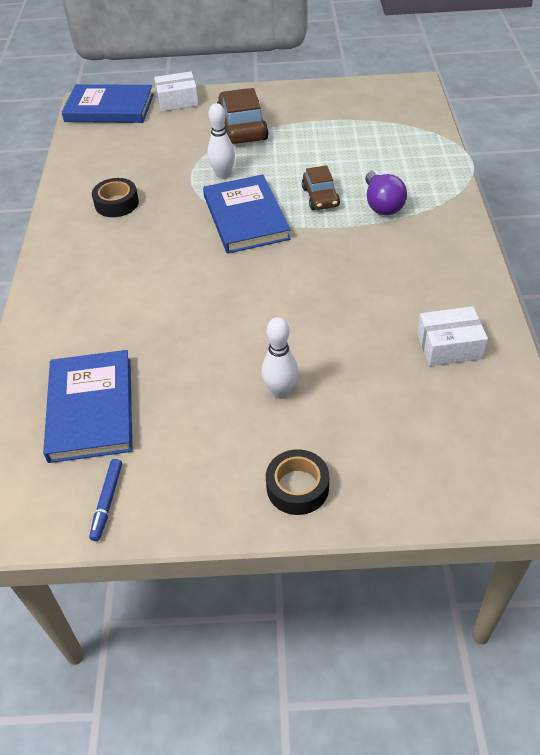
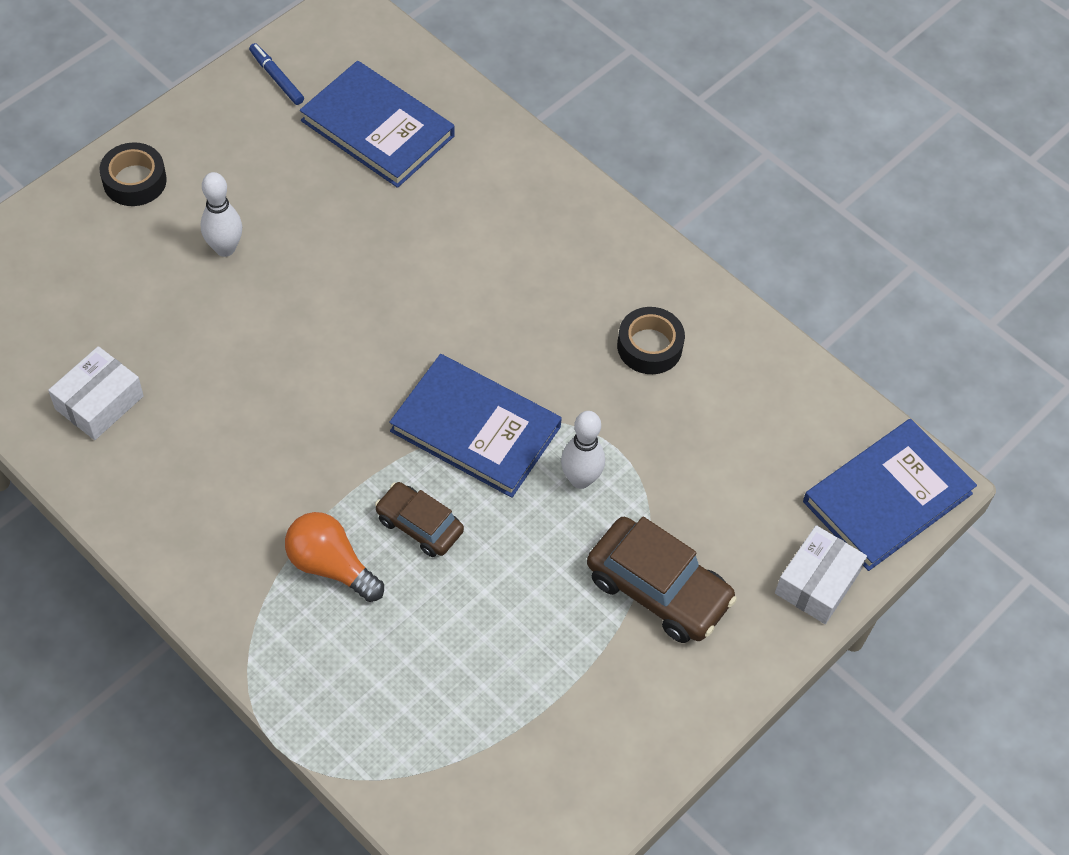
camera: 130 degrees right, 10 degrees up
purple light bulb [365,170,407,215] -> orange light bulb [285,512,384,602]

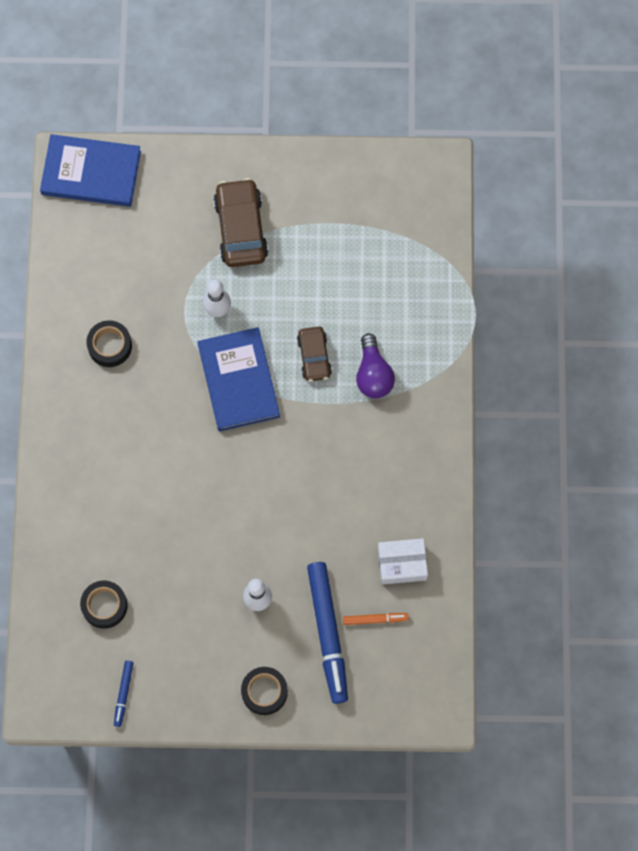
camera: 130 degrees left, 15 degrees up
orange light bulb [285,512,384,602] -> purple light bulb [356,333,395,398]
blue book [300,61,455,188] -> black tape [80,581,128,629]
white box [775,525,867,624] -> none
none -> blue marker [307,562,348,704]
none -> orange marker [343,613,409,625]

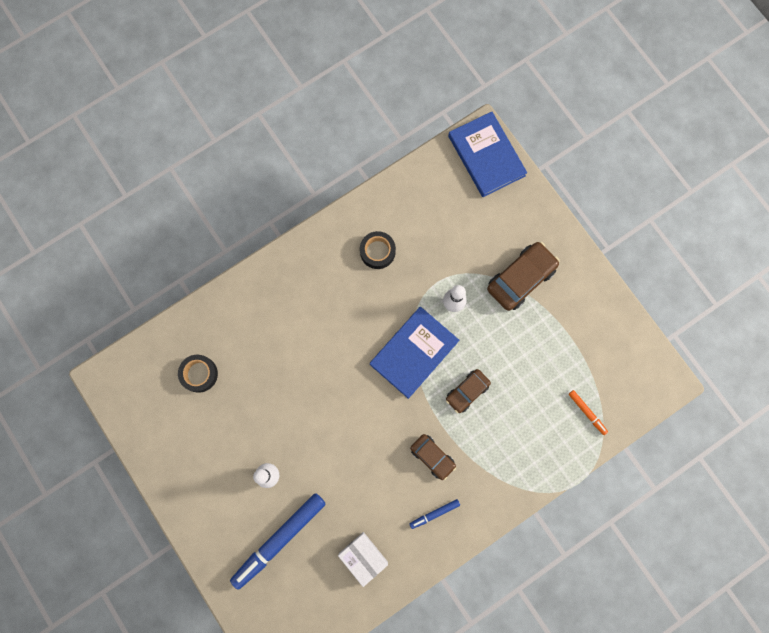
camera: 55 degrees right, 5 degrees up
blue marker [114,661,134,727] -> blue marker moved to [409,499,460,529]
black tape [241,667,288,715] -> none
orange marker [343,613,409,625] -> orange marker moved to [569,390,608,435]
purple light bulb [356,333,395,398] -> none
none -> brown car [410,434,456,480]

